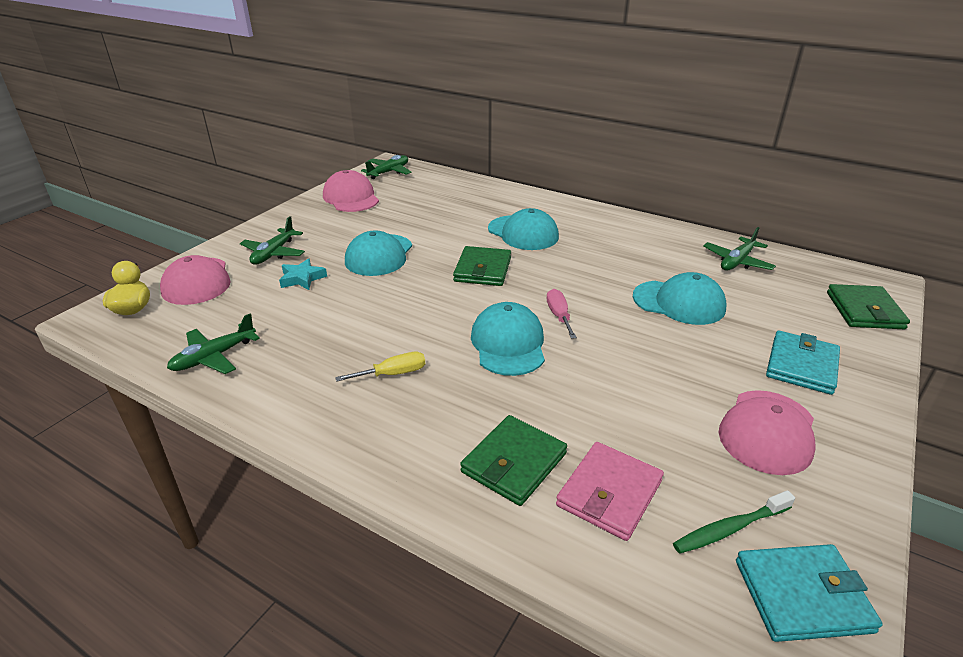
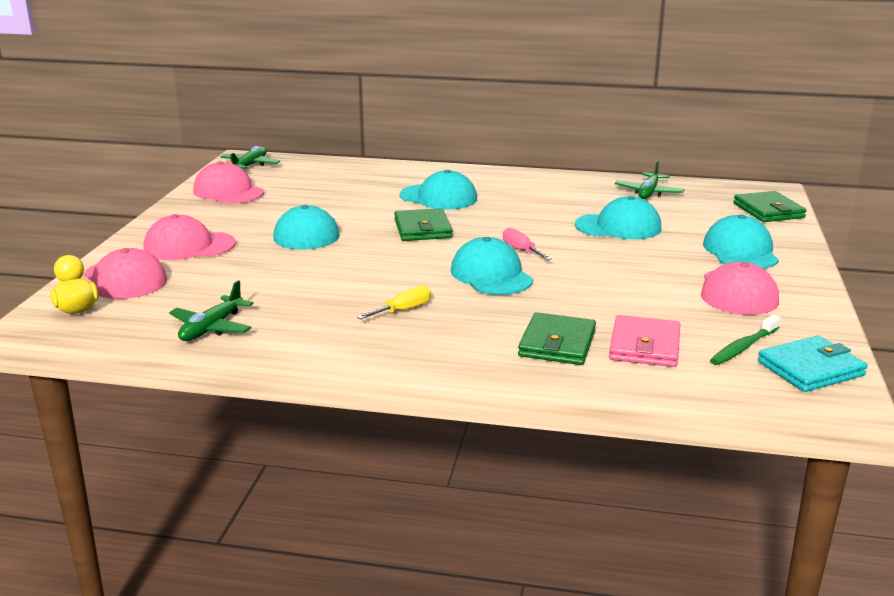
camera: 20 degrees left, 10 degrees down
green plane [240,216,305,265] -> pink cap [143,214,236,260]
turquoise star [279,258,327,290] -> none
turquoise wallet [766,331,840,395] -> turquoise cap [703,215,779,269]

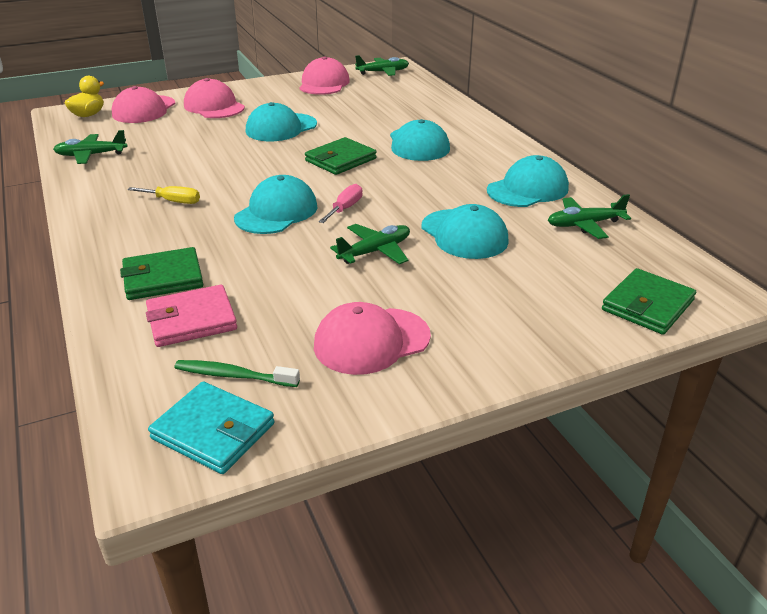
camera: 55 degrees right, 10 degrees up
turquoise cap [703,215,779,269] -> turquoise cap moved to [487,155,569,207]
none -> green plane [330,224,410,264]

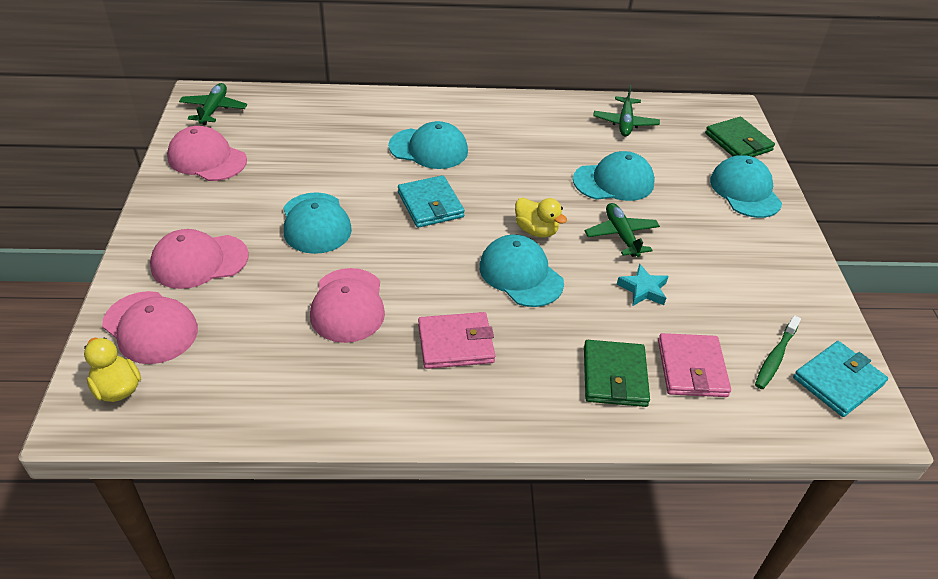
camera: 70 degrees left, 10 degrees up
green plane [53,130,128,164] -> none
yellow screwdriver [127,186,200,204] -> pink wallet [418,312,495,369]
green wallet [305,137,377,175] -> turquoise wallet [398,175,465,228]
pink cap [314,302,431,375] -> pink cap moved to [310,268,385,343]
pink screwdriver [319,184,363,223] -> yellow duck [515,198,567,238]
turquoise cap [487,155,569,207] -> turquoise cap moved to [710,155,782,218]
none -> turquoise star [617,264,668,306]

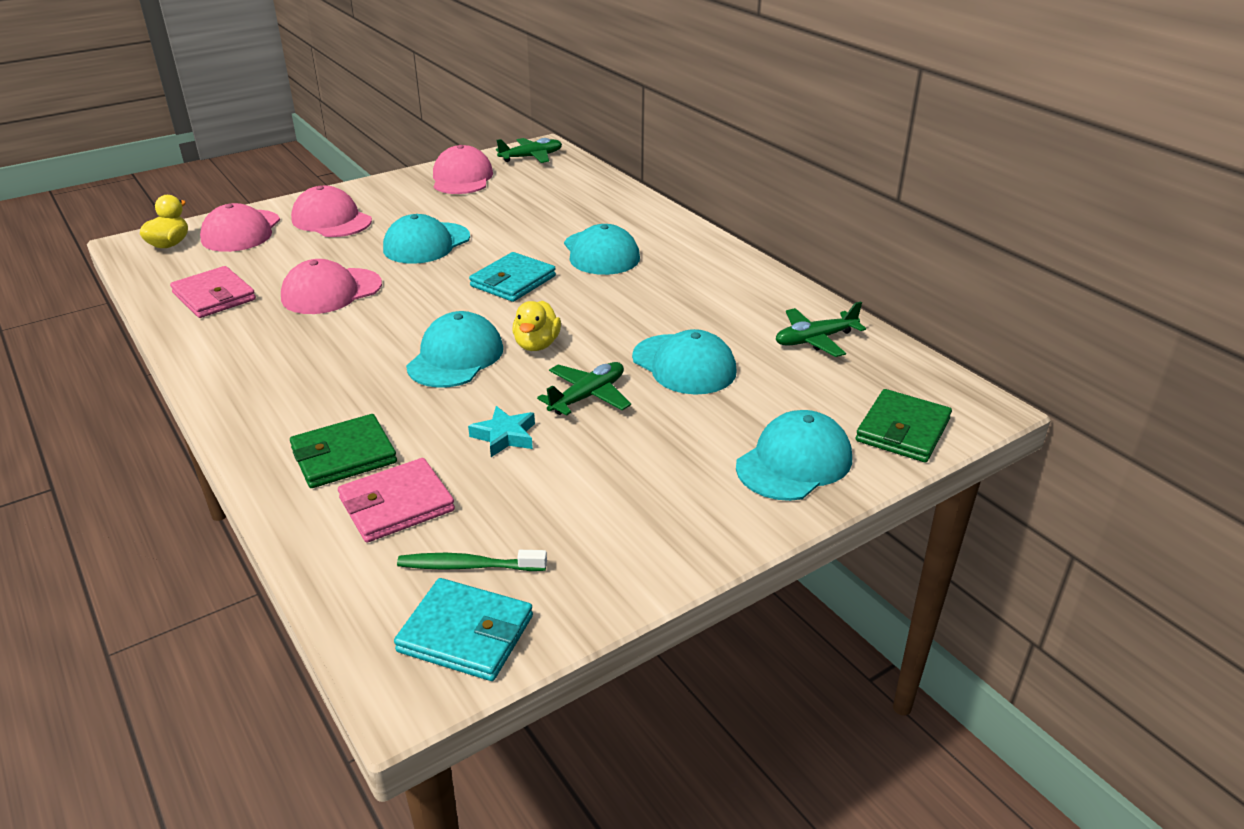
camera: 60 degrees right, 10 degrees down
pink wallet [418,312,495,369] -> pink wallet moved to [170,266,256,318]

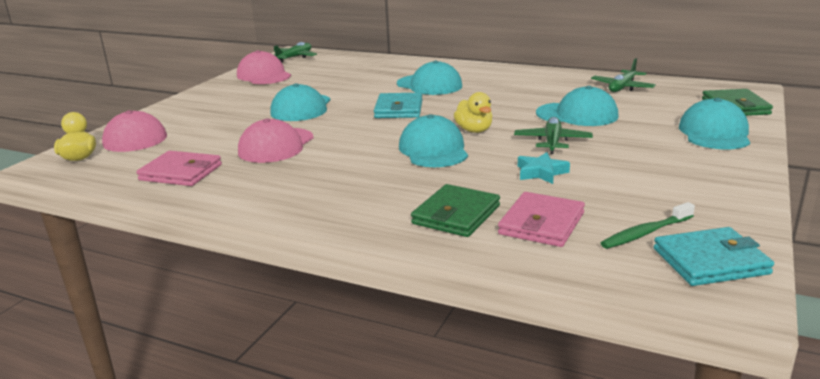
camera: 30 degrees left, 10 degrees down
pink cap [291,186,372,237] -> none

